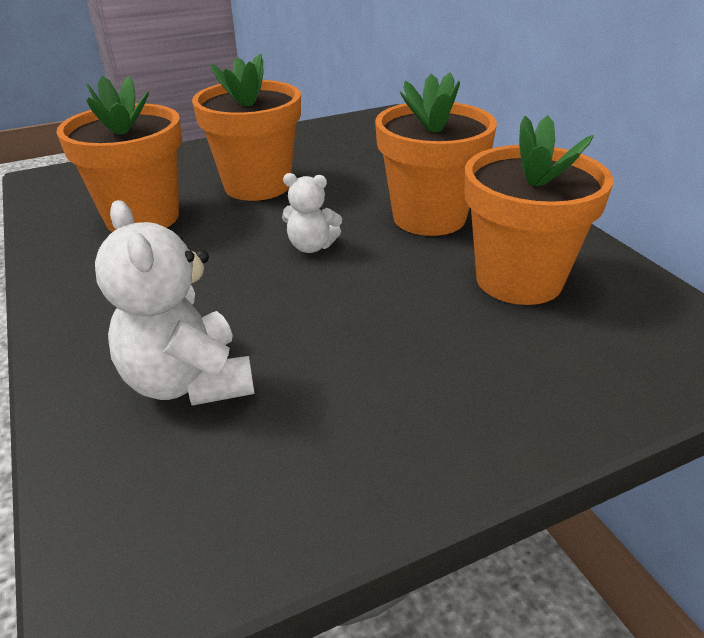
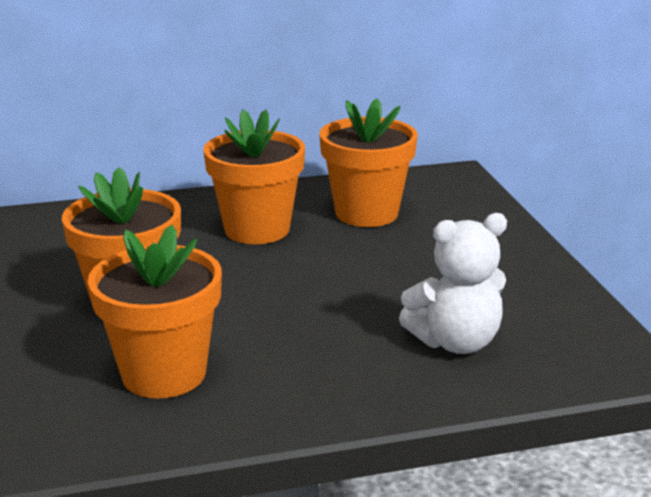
camera: 80 degrees left, 10 degrees down
white teddy bear [282,173,342,253] -> none

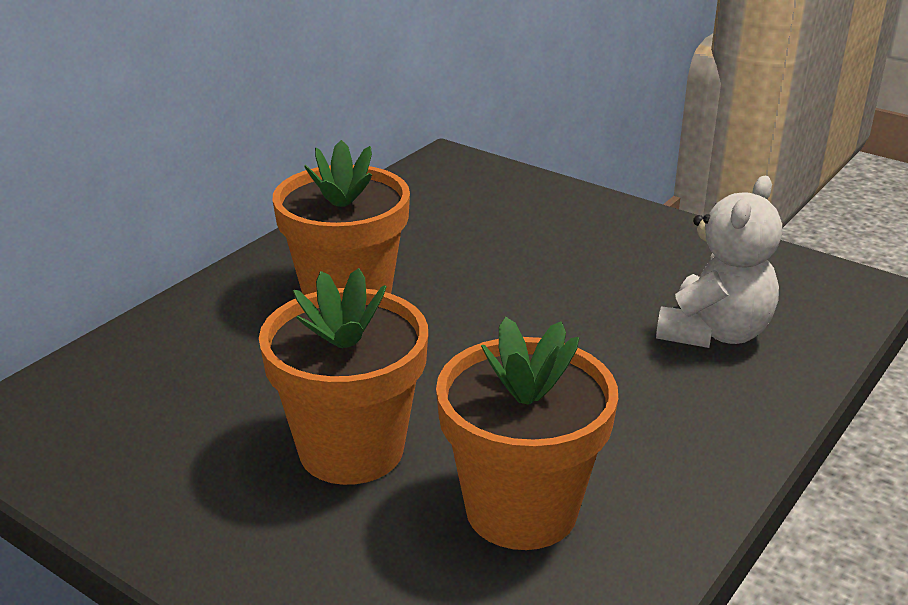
camera: 40 degrees left, 5 degrees up
orange flower pot [319,99,417,227] -> none

